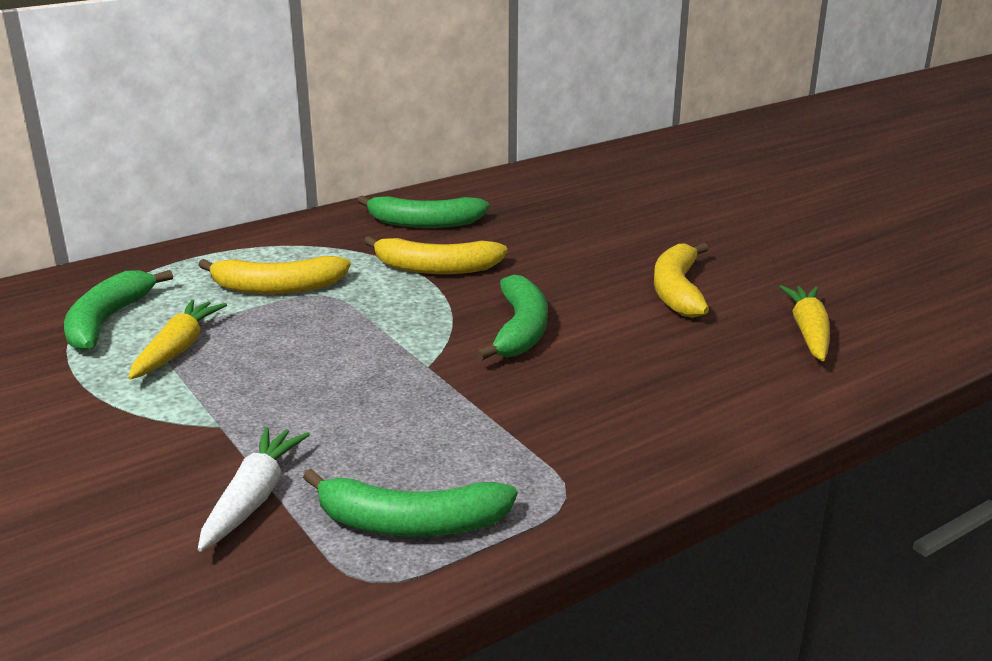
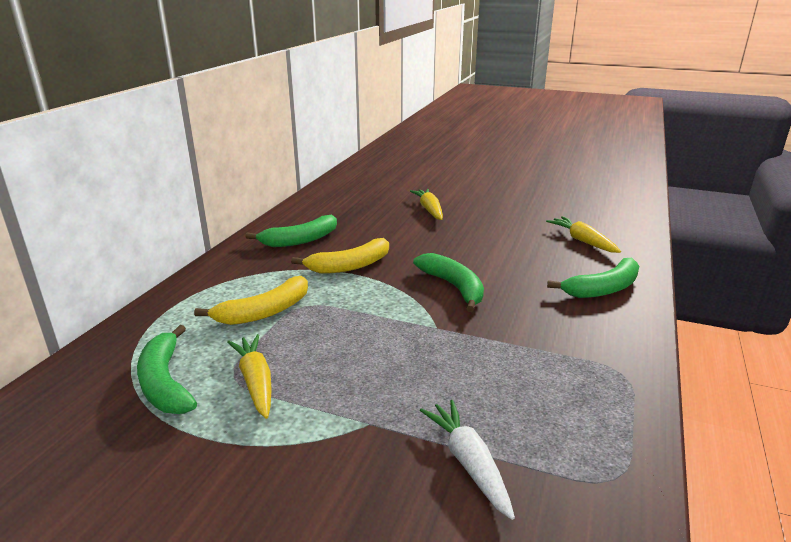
camera: 35 degrees left, 0 degrees up
green banana [303,469,517,537] -> green banana moved to [547,258,639,298]
yellow banana [654,243,709,318] -> none
none -> yellow carrot [410,189,443,220]

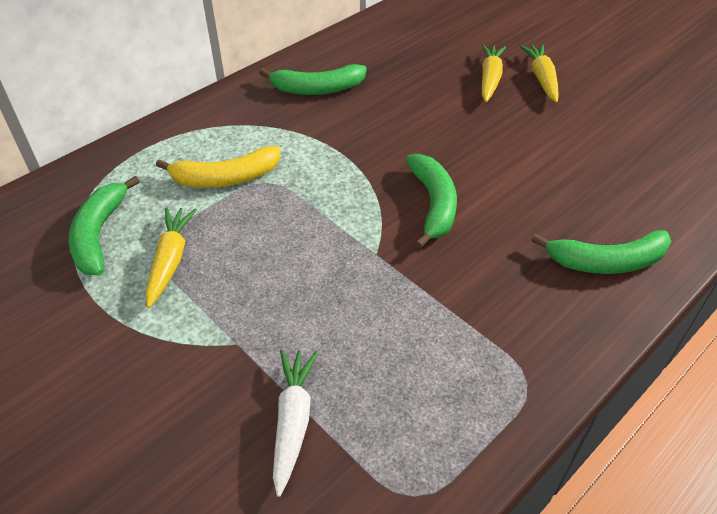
camera: 25 degrees right, 20 degrees up
yellow banana [291,238,389,274] -> none
yellow carrot [546,216,621,253] -> yellow carrot moved to [520,44,559,103]

